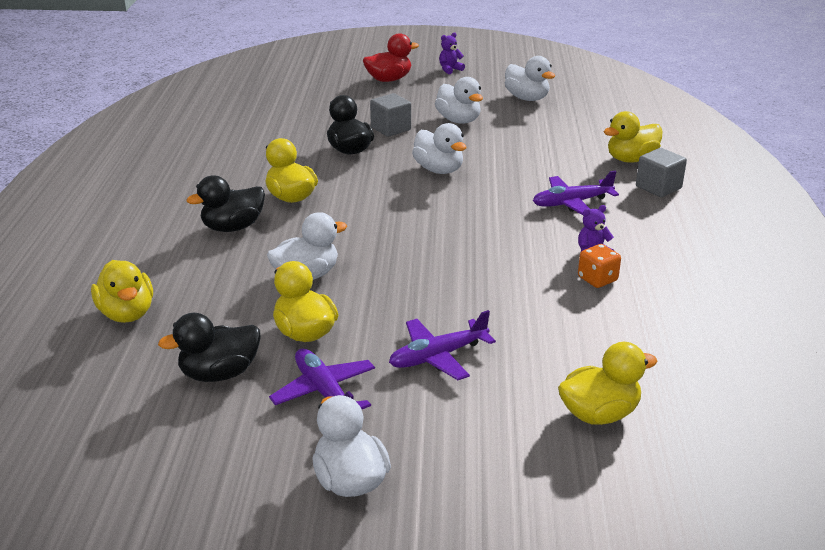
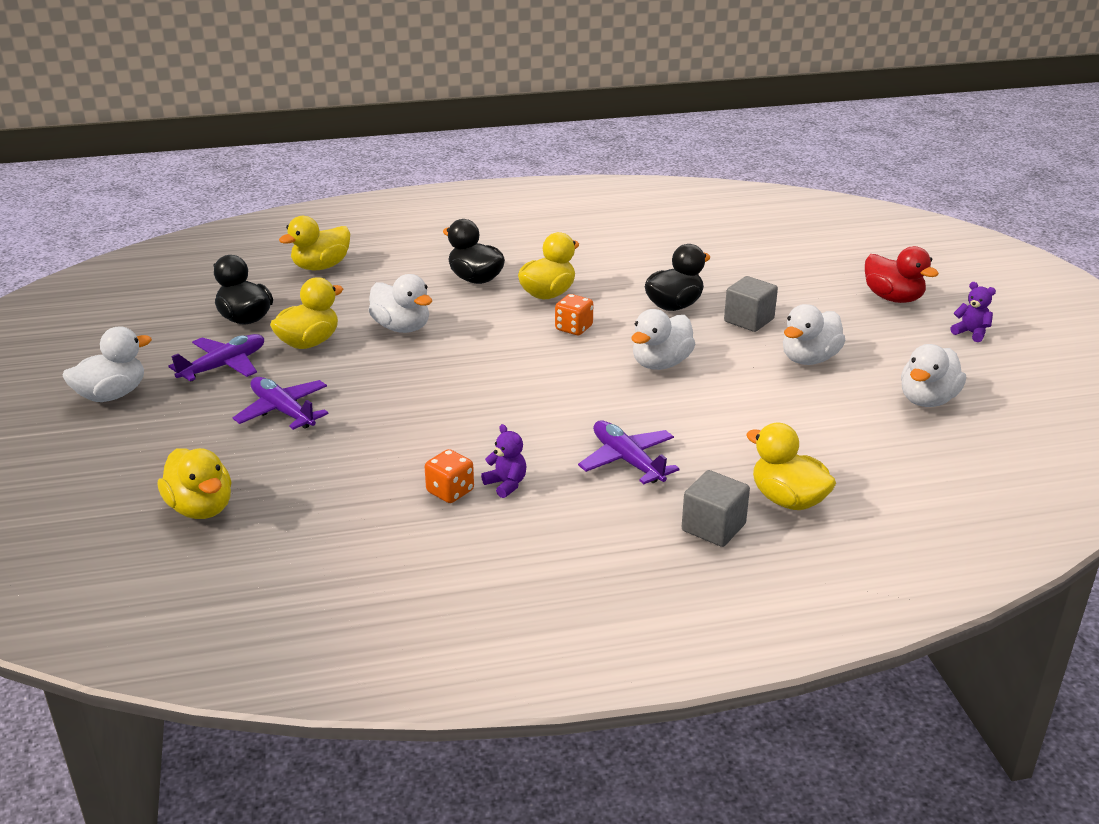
camera: 75 degrees right, 0 degrees up
none -> orange dice [555,294,593,335]

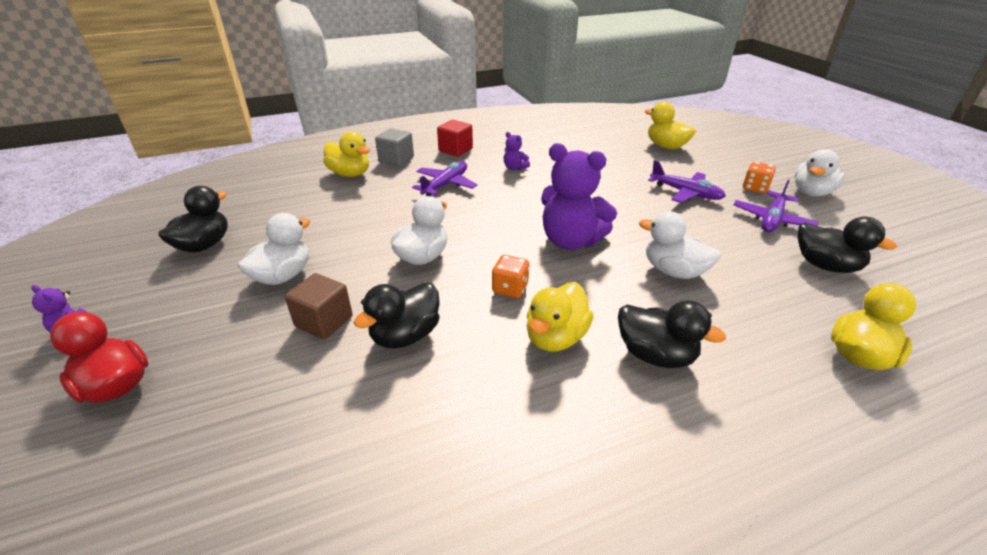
camera: 170 degrees right, 5 degrees up
yellow duck [270,277,343,349] -> none
orange dice [425,449,474,503] -> orange dice moved to [743,162,776,194]
purple plane [578,420,680,484] -> purple plane turned 105 degrees counterclockwise [412,161,477,196]
grey cube [724,276,778,332] -> brown cube [285,273,353,340]
white duck [901,344,966,407] -> black duck [158,186,228,253]
none -> red cube [437,120,473,157]
none -> purple teddy bear [541,143,617,250]

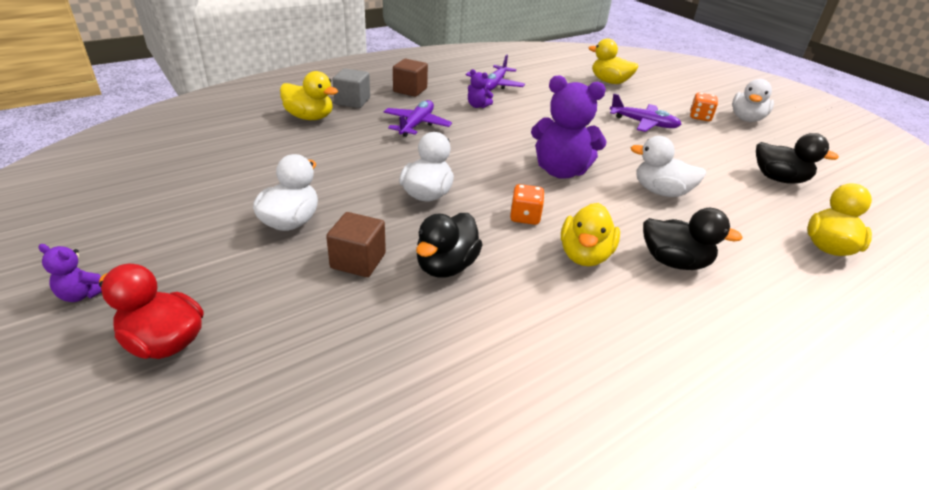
camera: 15 degrees left, 0 degrees up
black duck [158,186,228,253] -> none
red cube [437,120,473,157] -> brown cube [393,59,428,97]
purple plane [733,179,818,232] -> purple plane moved to [466,54,525,91]

